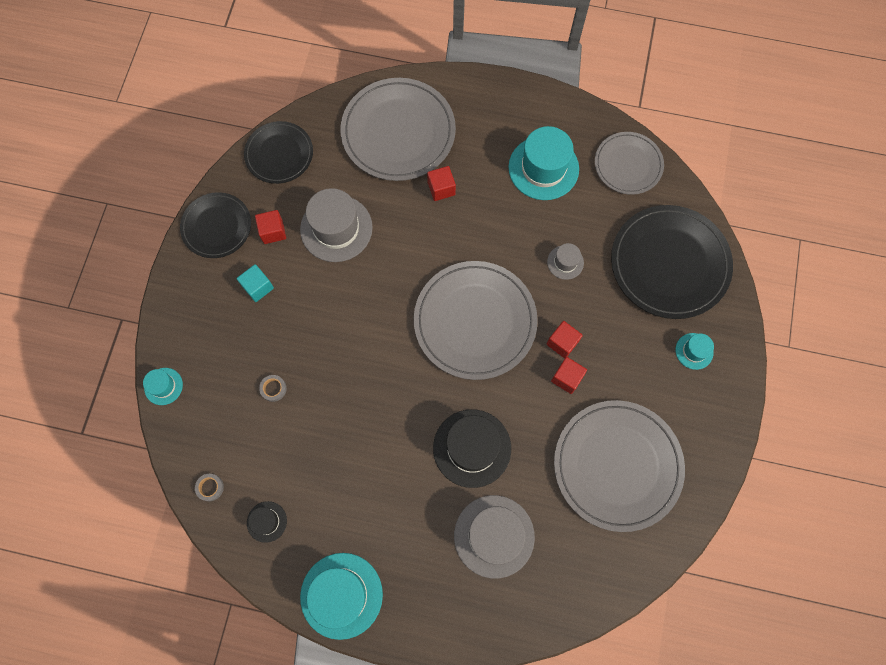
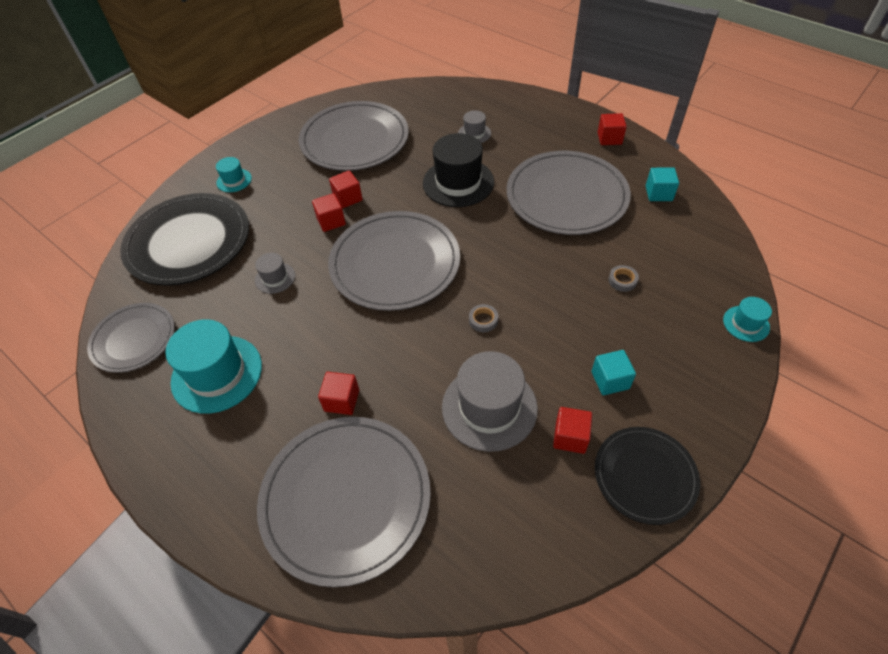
camera: 150 degrees left, 20 degrees down
grey tape [195,474,224,501] -> grey tape moved to [469,304,498,332]
black plate [244,121,313,184] -> none
black hat [247,501,287,543] -> turquoise cube [646,167,679,201]
turquoise hat [300,553,383,640] -> red cube [598,113,627,145]
grey hat [454,495,535,579] -> grey hat [458,110,491,143], size x0.50
none -> grey plate [507,151,631,235]

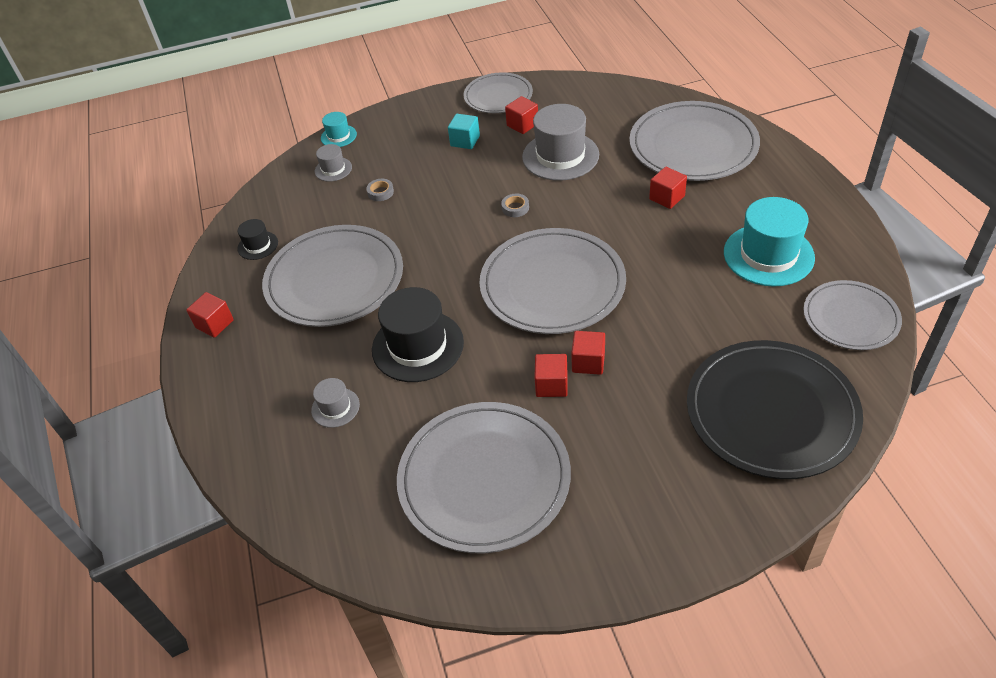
camera: 145 degrees left, 5 degrees down
turquoise hat [216,157,252,192] -> none
grey hat [255,253,295,294] -> grey hat moved to [315,144,352,182]
black plate [595,427,700,525] -> grey plate [463,72,533,113]
turquoise cube [646,167,679,201] -> black hat [237,219,278,260]

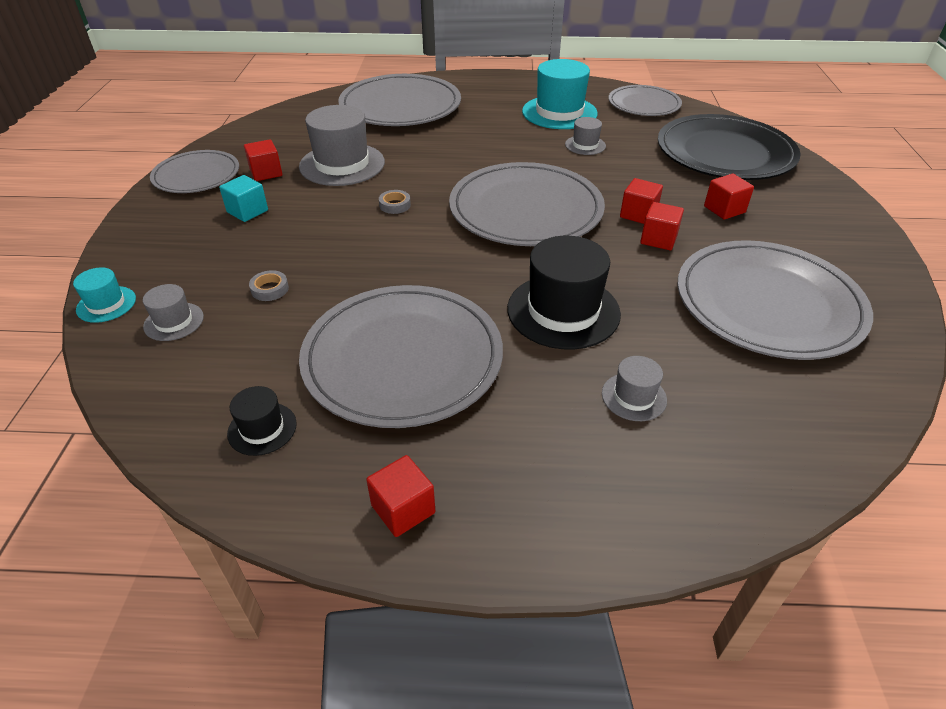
camera: 75 degrees left, 5 degrees down
red cube [649,167,687,209] -> red cube moved to [704,174,754,220]
none -> grey hat [565,117,606,155]

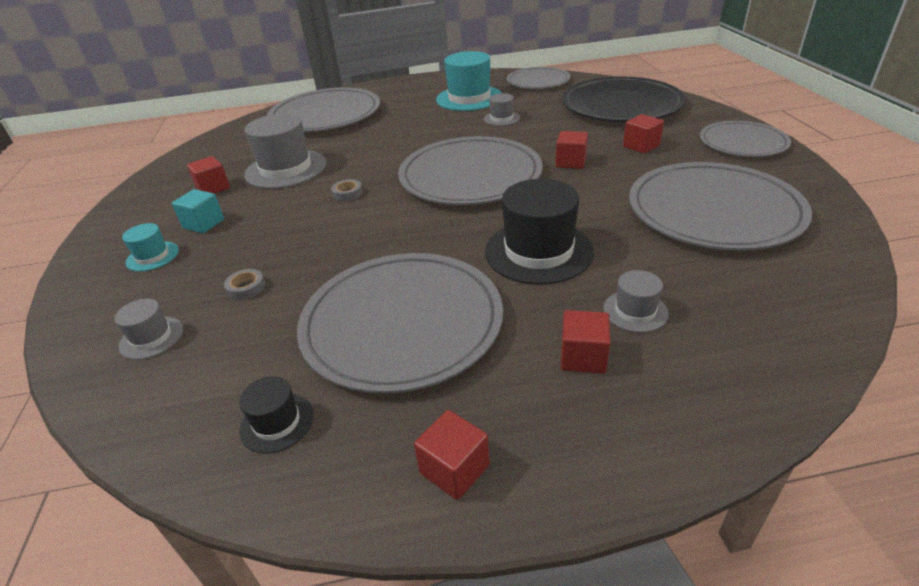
camera: 10 degrees left, 5 degrees down
turquoise hat [73,267,136,323] -> turquoise hat moved to [122,223,179,272]
grey plate [150,150,239,193] -> grey plate moved to [700,121,791,157]
red cube [640,202,684,250] -> red cube moved to [561,310,610,374]

